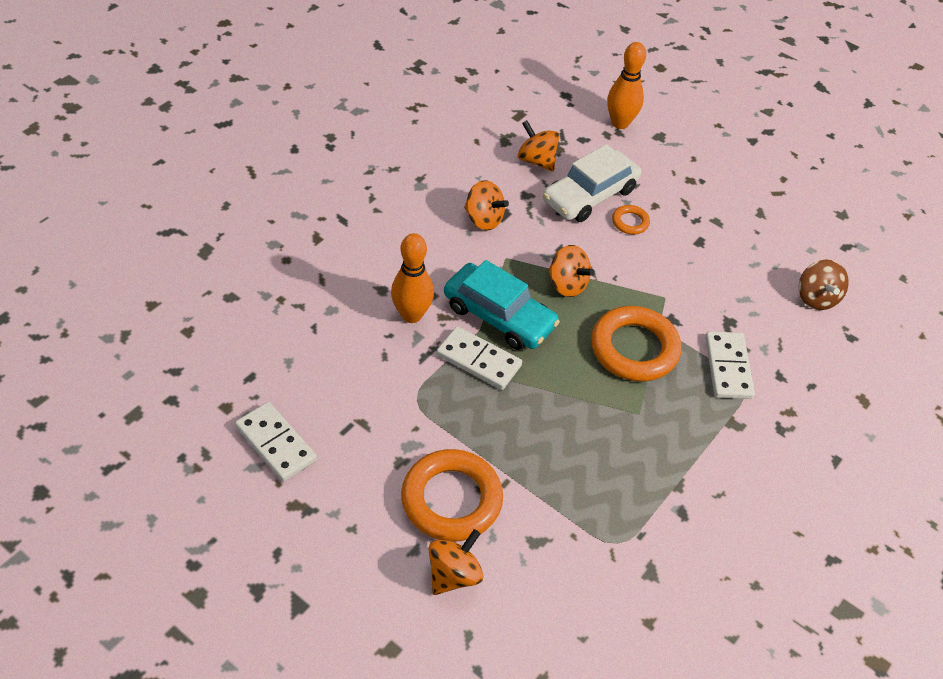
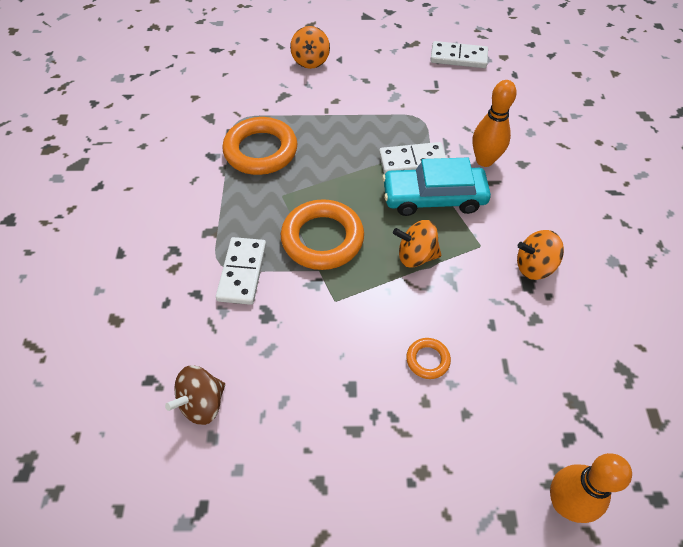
camera: 145 degrees right, 5 degrees up
orange ring [401,449,503,542] -> orange ring moved to [222,117,298,175]
orange spinning top [518,120,559,171] -> none
white car [543,144,641,222] -> none
white domino [705,331,755,399] -> white domino turned 45 degrees clockwise [216,237,266,305]
brown spinning top [799,260,849,310] -> brown spinning top turned 90 degrees counterclockwise [165,365,225,425]

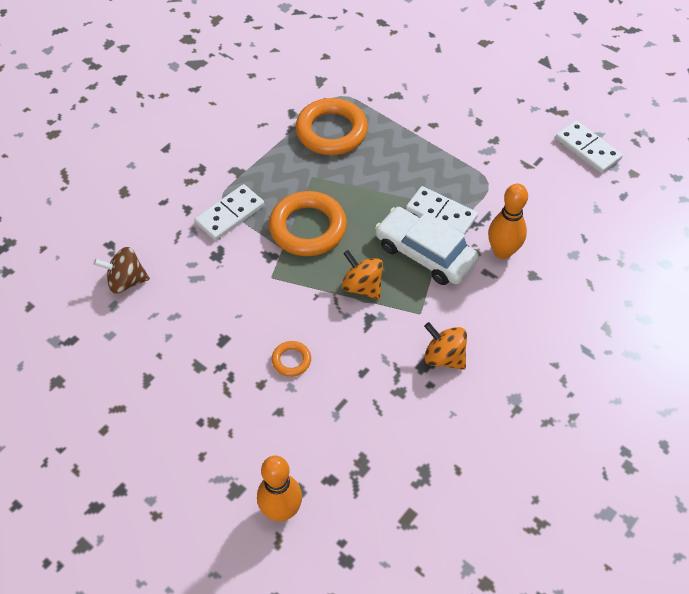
camera: 40 degrees right, 0 degrees up
orange spinning top [290,26,330,69] -> none
turquoise car [382,157,491,216] -> white car [375,207,479,285]

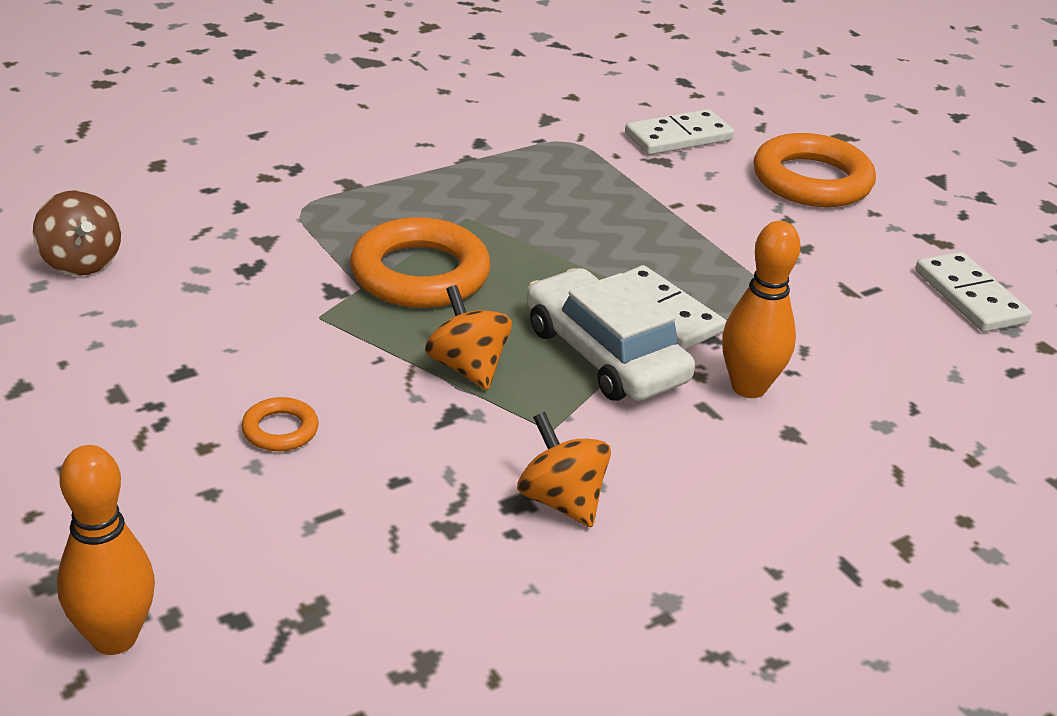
camera: 15 degrees right, 20 degrees down
brown spinning top [94,247,150,293] -> brown spinning top turned 135 degrees counterclockwise [33,190,121,276]
white domino [194,184,265,241] -> white domino moved to [625,109,734,155]
orange ring [296,98,368,155] -> orange ring moved to [754,133,876,207]

